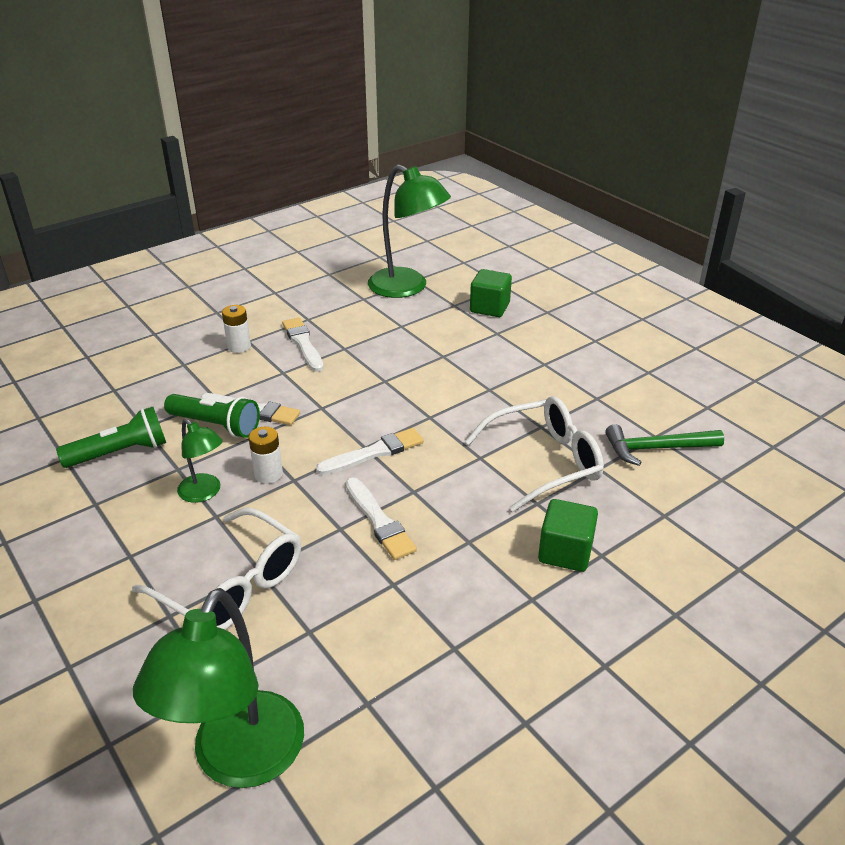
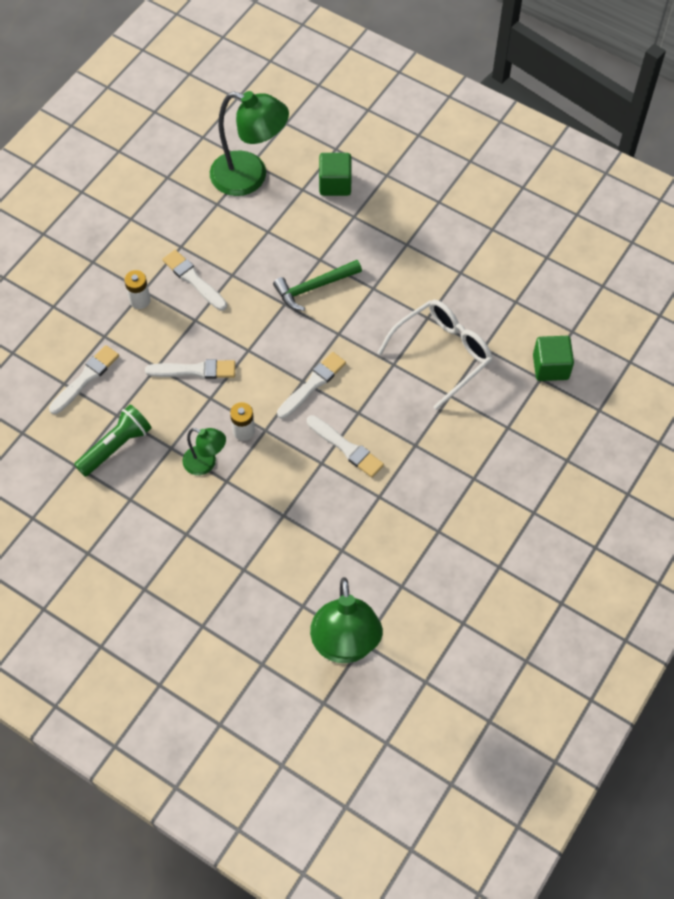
camera: 20 degrees left, 25 degrees up
white glasses [132,508,301,630] -> none
green flashlight [164,394,260,438] -> none
green cube [538,499,598,572] -> green cube moved to [533,336,574,381]
green hammer [605,424,724,466] -> green hammer moved to [273,260,362,311]
none -> white brush [49,345,119,414]

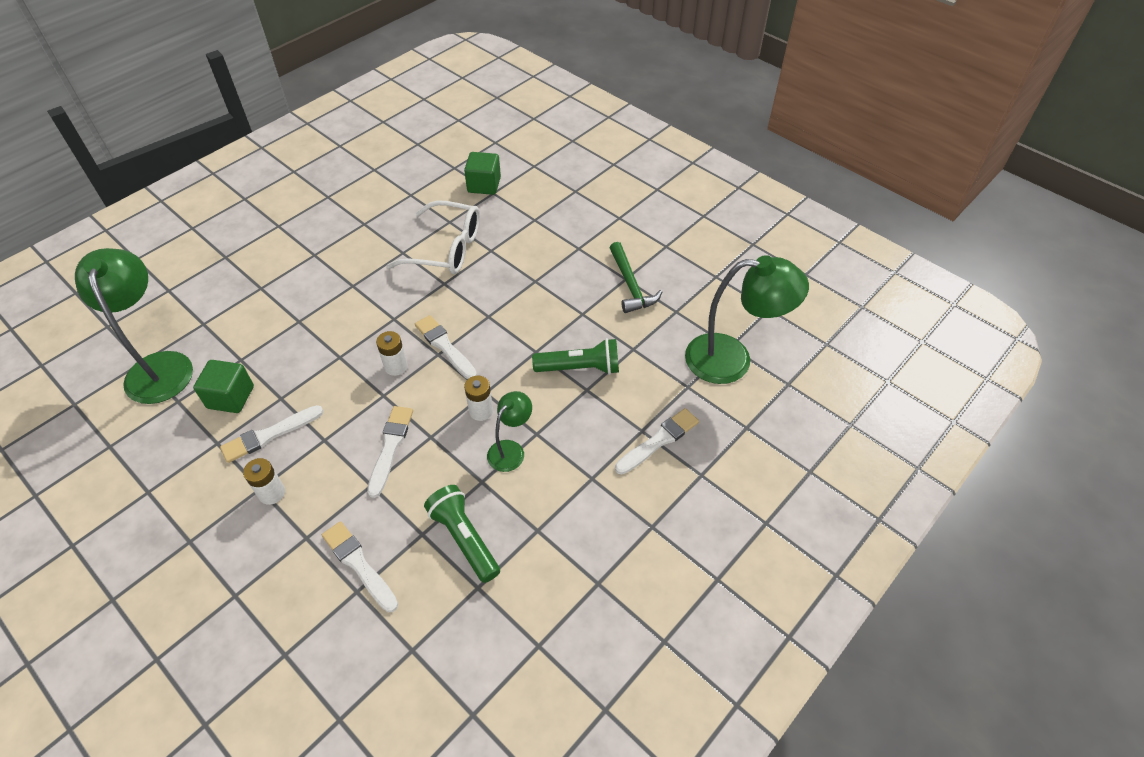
camera: 80 degrees left, 10 degrees down
green lamp [210,91,289,196] -> green lamp turned 45 degrees counterclockwise [75,248,193,404]
green hammer [273,260,362,311] -> green hammer moved to [610,242,662,313]
white brush [307,415,384,478] -> white brush moved to [615,408,699,474]
green cube [319,153,351,196] -> green cube moved to [193,360,254,413]
white glasses [378,300,493,410] -> white glasses turned 135 degrees clockwise [387,200,480,274]
none -> white battery [376,331,408,376]
none -> green flashlight [532,338,619,375]

